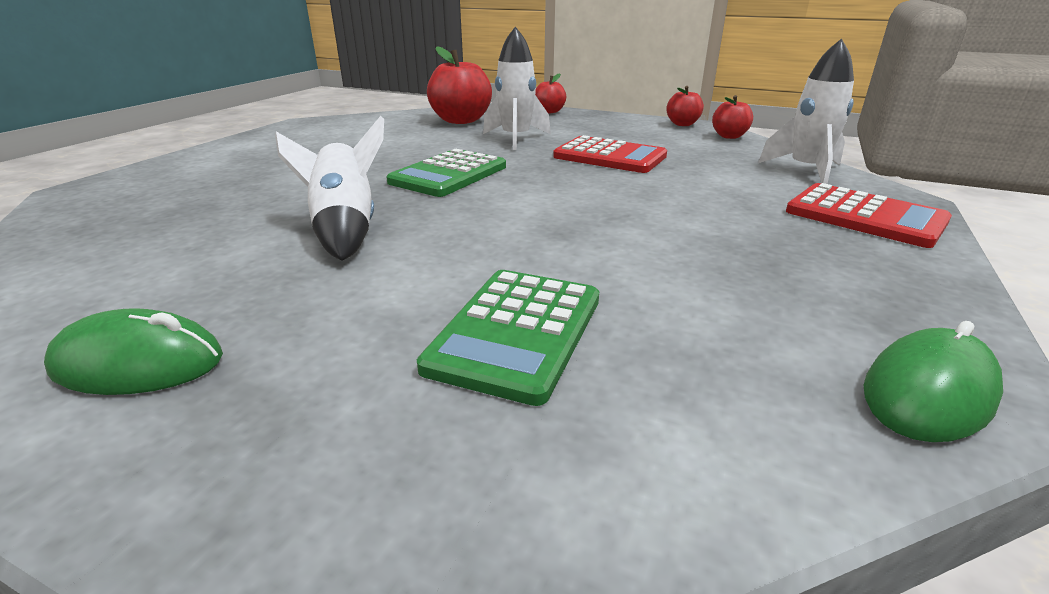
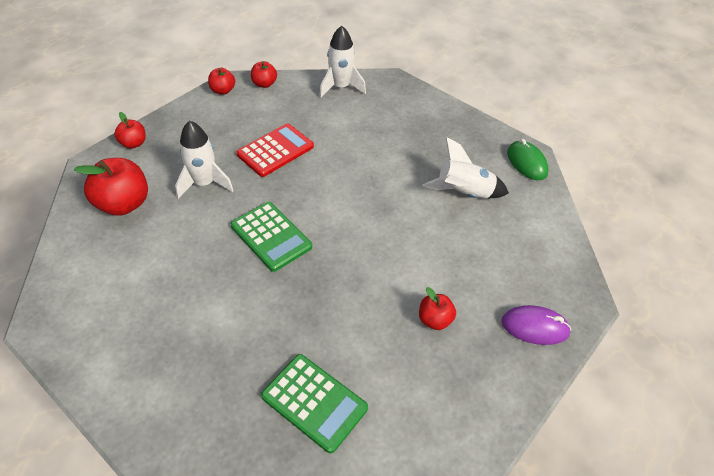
camera: 75 degrees left, 20 degrees up
green mouse [44,308,223,395] -> none
white rocket [275,116,384,261] -> white rocket moved to [422,137,509,199]
green calculator [417,270,599,406] -> green calculator moved to [261,354,368,453]
red calculator [786,183,952,248] -> none
none -> red apple [419,287,456,330]
none -> purple mouse [501,305,571,345]

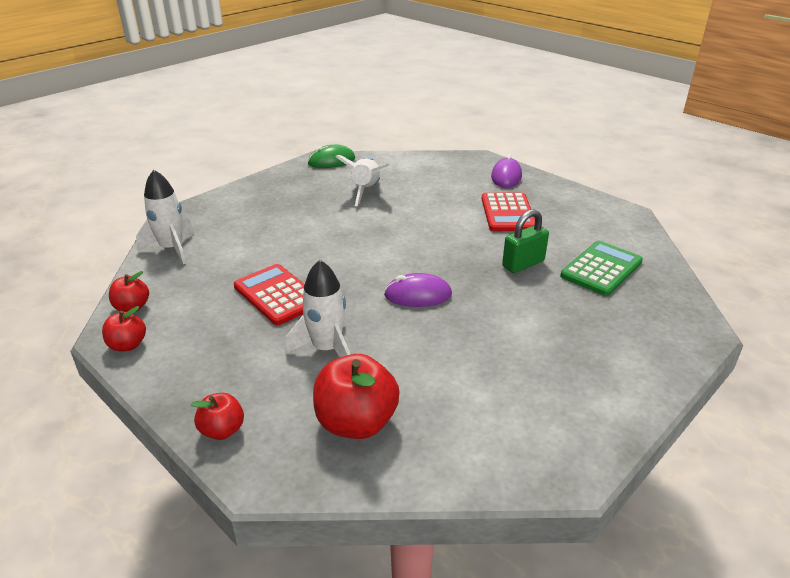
camera: 85 degrees left, 15 degrees down
green calculator [231,202,312,272] -> purple mouse [384,273,452,307]
red apple [419,287,456,330] -> red calculator [482,192,535,231]
none -> green padlock [502,209,549,273]

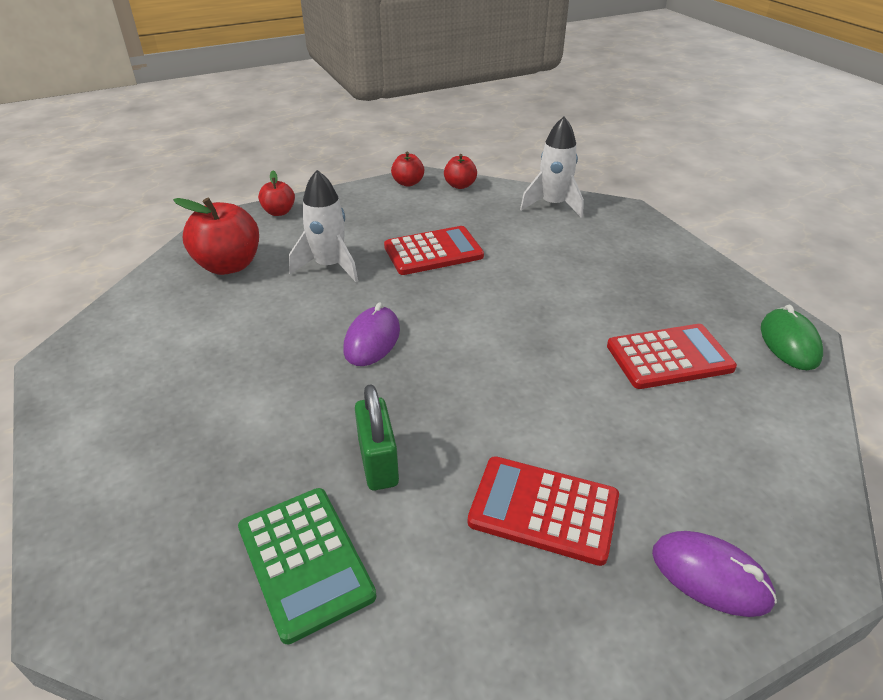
camera: 110 degrees right, 5 degrees up
white rocket [336,155,389,206] -> red calculator [607,324,737,389]

